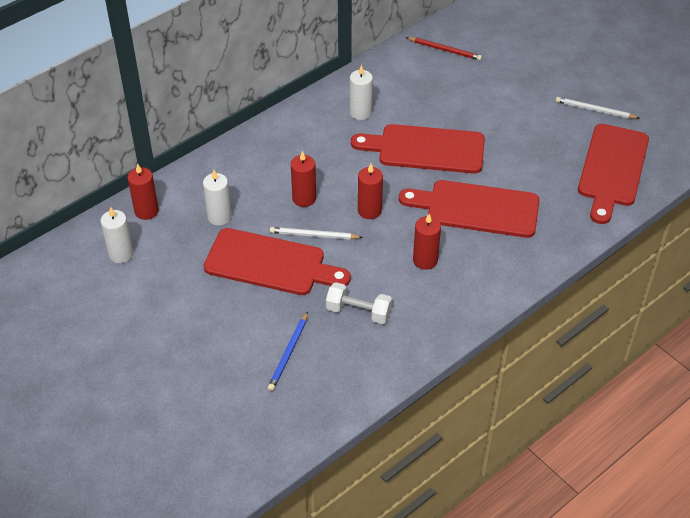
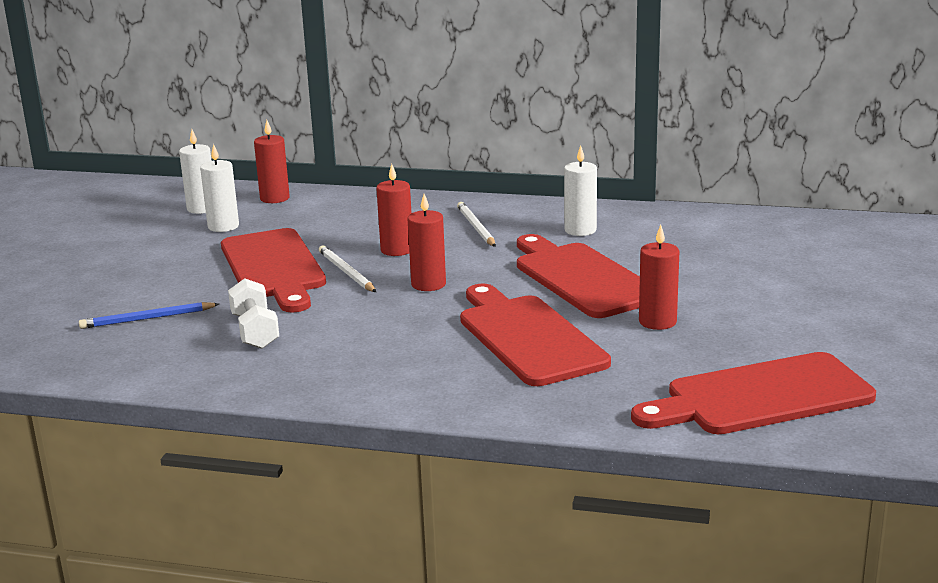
camera: 55 degrees right, 25 degrees down
white candle [203,170,232,226] -> white candle moved to [200,144,239,232]
red pencil [406,37,482,60] -> none
red candle [413,214,441,270] -> red candle moved to [639,225,680,330]
white pencil [556,97,639,119] -> white pencil moved to [457,202,496,247]

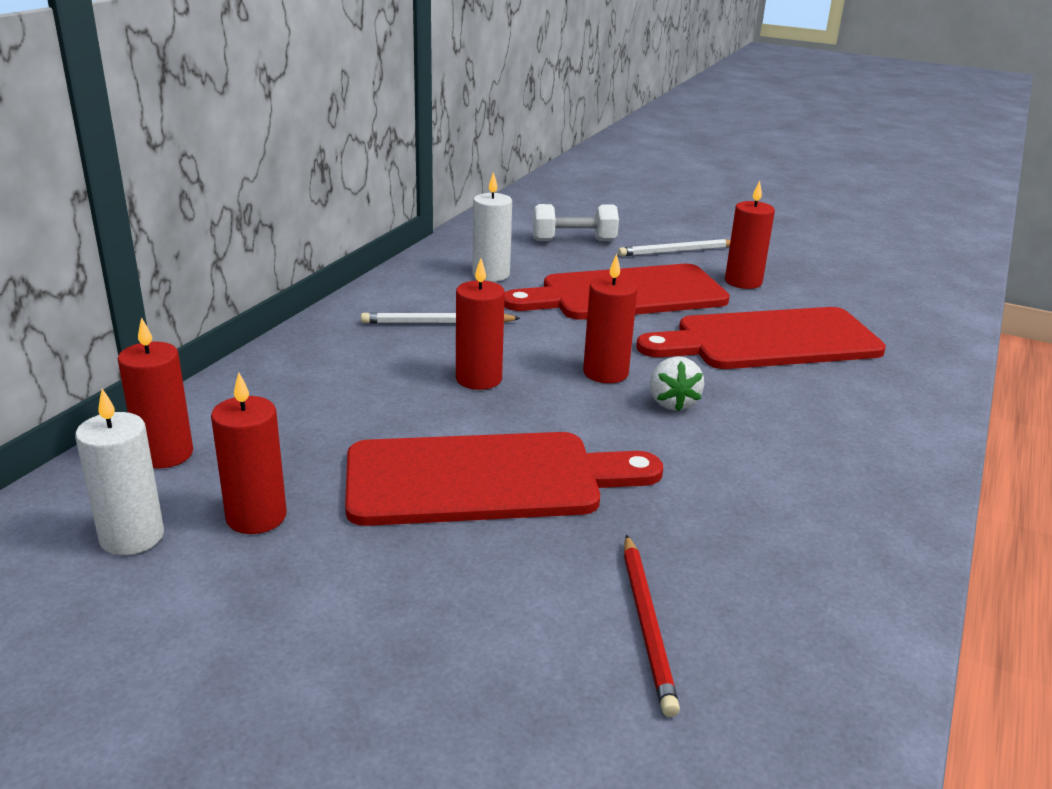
camera: 80 degrees left, 5 degrees up
blue pencil [79,302,219,329] -> red pencil [624,535,680,717]
white candle [200,144,239,232] -> red candle [211,372,287,534]
white dumbbell [228,278,279,349] -> white dumbbell moved to [533,204,619,241]
white pencil [319,245,376,292] -> white pencil moved to [618,239,731,256]
red cutting board [631,352,876,434] -> none
none -> white strawberry [650,357,704,412]

